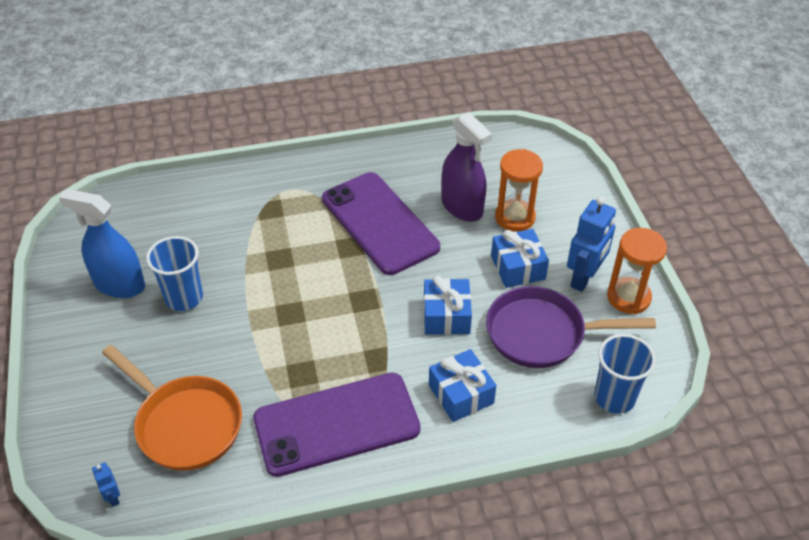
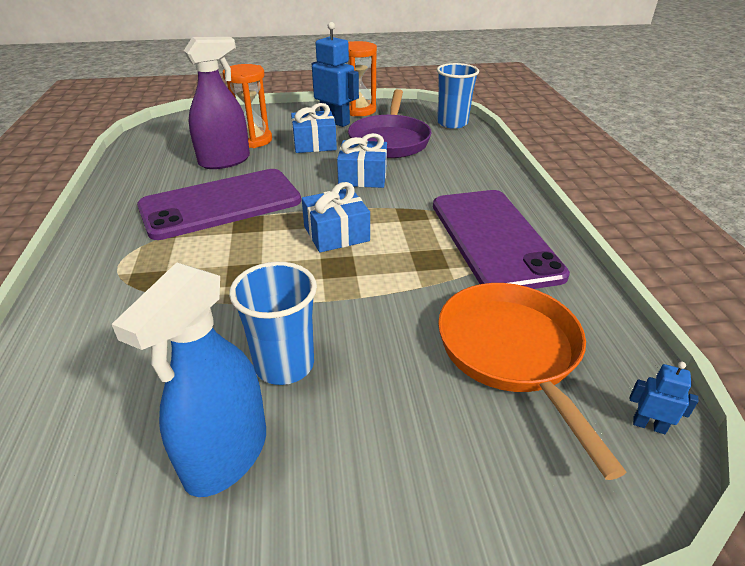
camera: 85 degrees left, 10 degrees down
blue robot [92,462,120,506] -> blue robot turned 135 degrees counterclockwise [630,362,699,434]
orange pan [102,345,242,471] -> orange pan turned 60 degrees counterclockwise [438,283,627,480]
blue gift [429,349,496,422] -> blue gift moved to [302,182,370,252]

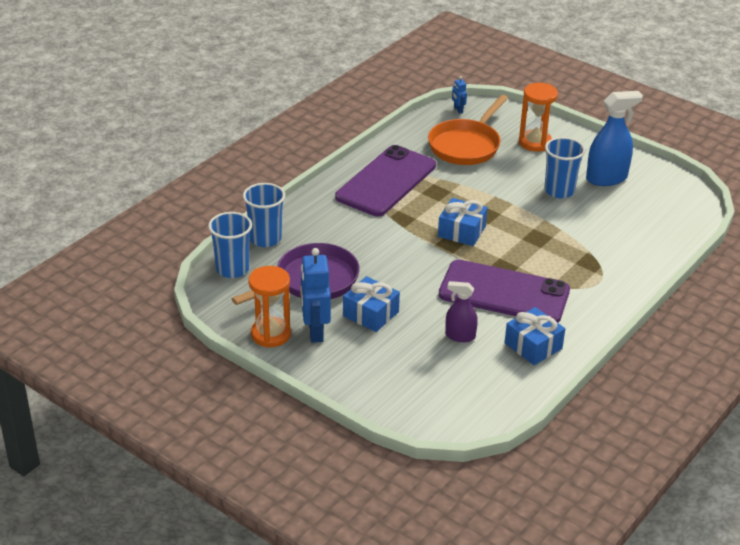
camera: 135 degrees left, 0 degrees up
purple spray bottle [184,37,250,169] -> purple spray bottle [445,281,478,342], size x0.59
orange hourglass [223,64,272,148] -> orange hourglass moved to [519,83,558,152]
blue gift [337,133,387,188] -> blue gift moved to [504,307,565,365]
none -> blue cup [243,183,285,247]

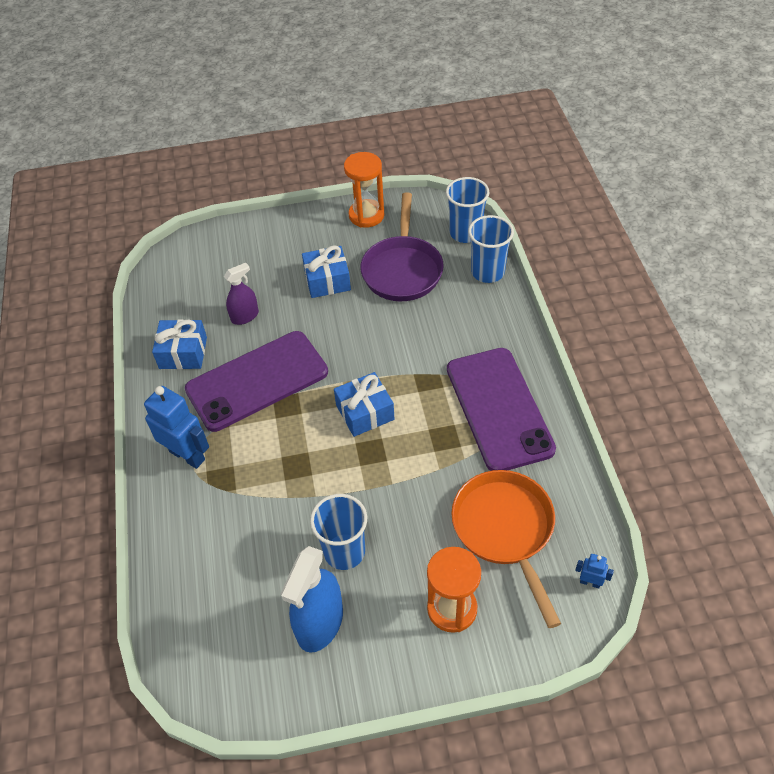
camera: 135 degrees right, 15 degrees up
blue robot [300,248,331,343] -> blue robot moved to [144,386,209,469]

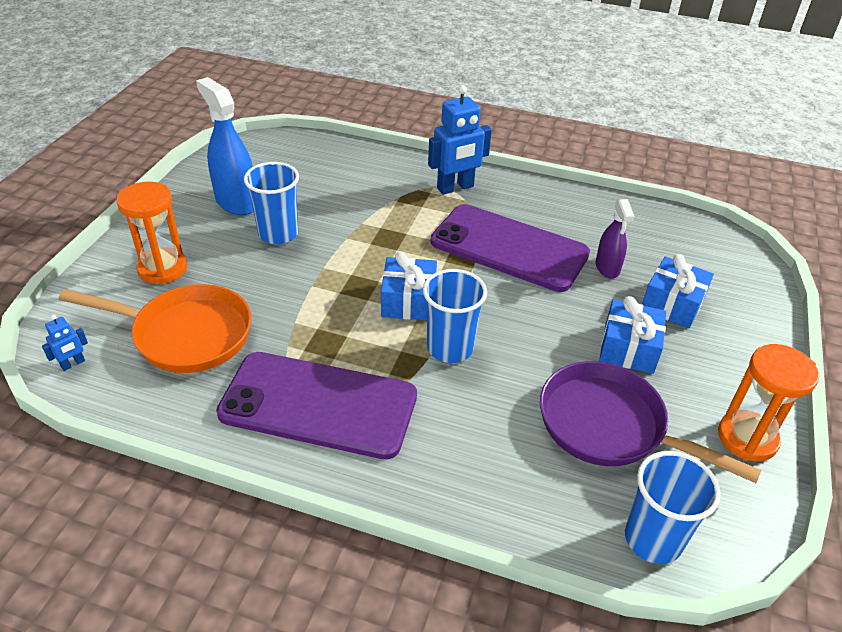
camera: 115 degrees right, 10 degrees down
blue gift [152,319,207,369] -> blue gift moved to [642,254,714,328]
purple phone [185,331,328,432] -> purple phone turned 60 degrees counterclockwise [431,204,590,292]
blue cup [468,215,514,283] -> blue cup moved to [423,269,487,363]

